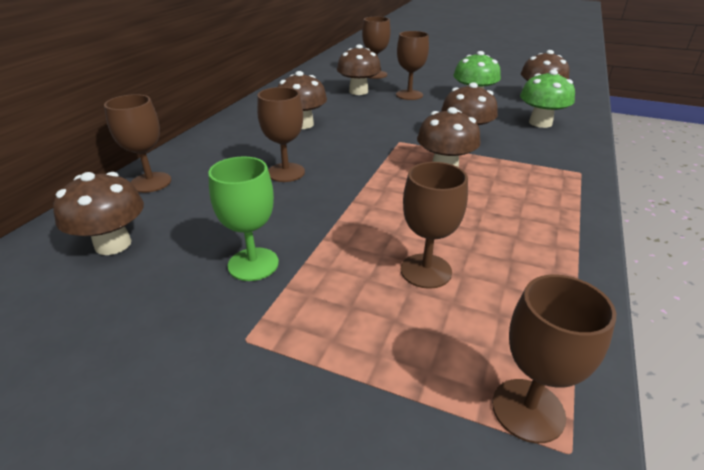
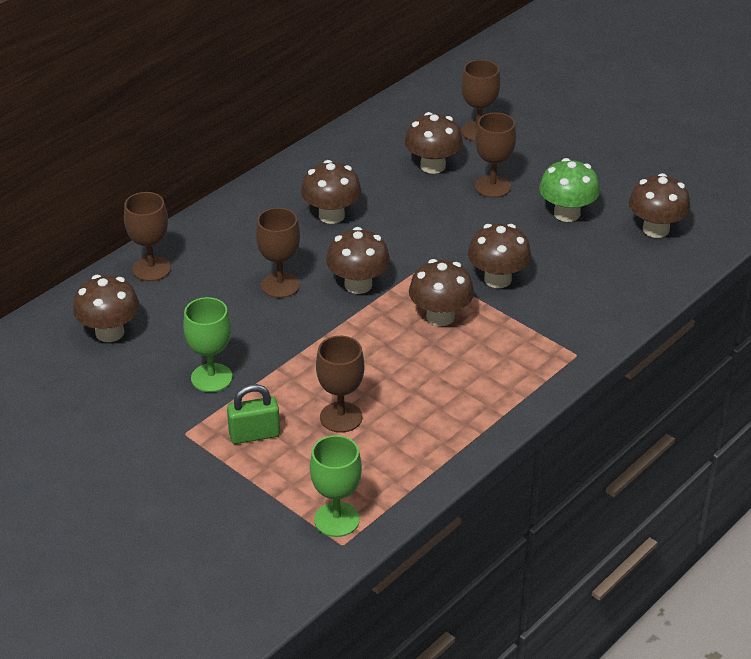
camera: 20 degrees right, 5 degrees up
brown goblet [492,275,616,443] -> green goblet [310,435,362,537]
green mushroom [520,70,575,128] -> none
none -> green padlock [227,384,280,444]
none -> brown mushroom [326,227,390,294]

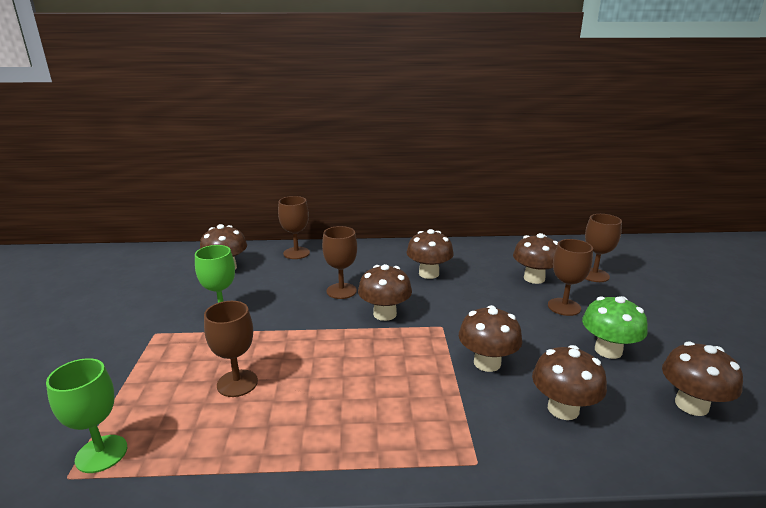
camera: 45 degrees right, 15 degrees down
green padlock [227,384,280,444] -> none
brown mushroom [409,259,474,326] -> brown mushroom moved to [532,345,607,420]

